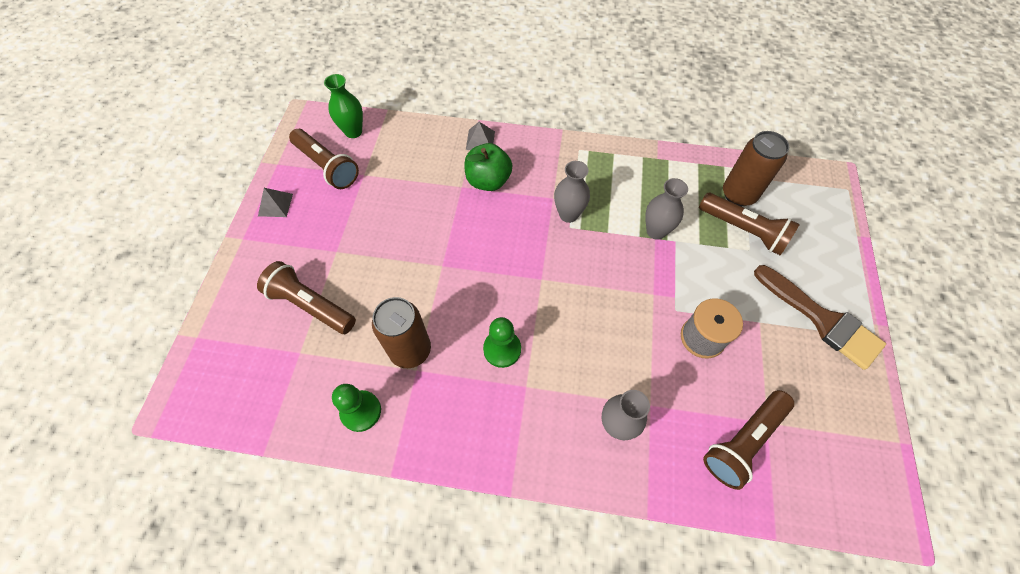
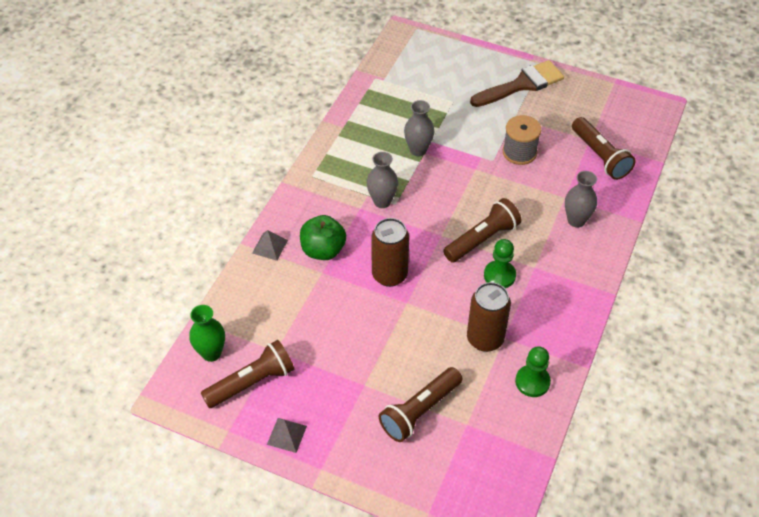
camera: 75 degrees left, 10 degrees down
brown flashlight [699,193,800,255] -> brown flashlight moved to [443,198,521,263]
brown can [723,131,789,206] -> brown can moved to [371,218,409,287]

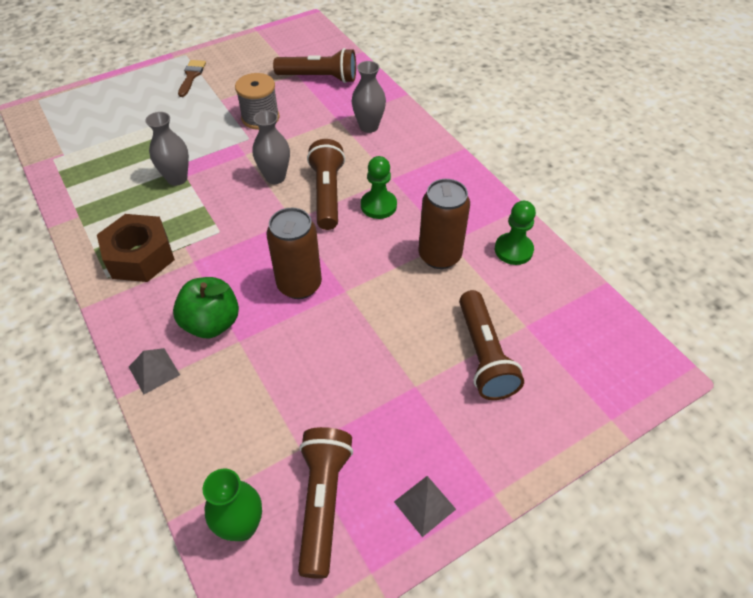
camera: 55 degrees left, 0 degrees up
grey vase [367,152,398,208] -> grey vase moved to [252,110,290,184]
brown brush [470,60,564,107] -> brown brush [178,60,206,97], size x0.53
none -> brown nut [97,214,175,282]

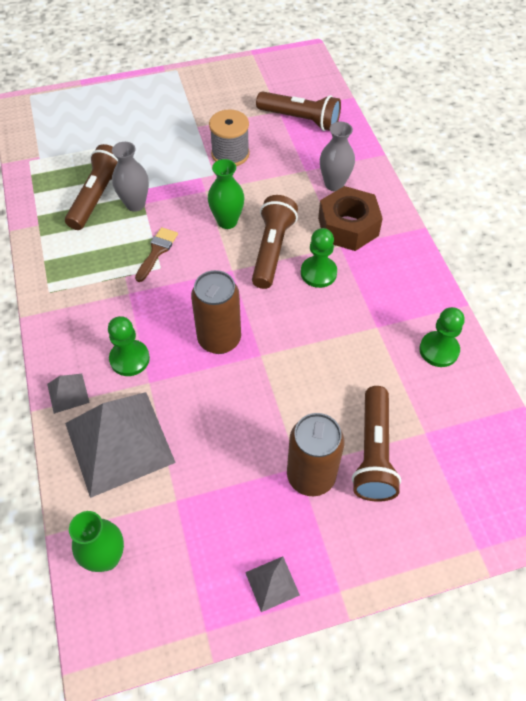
camera: 15 degrees right, 5 degrees up
brown nut [97,214,175,282] -> brown nut moved to [318,186,383,251]
green apple [173,277,239,338] -> green pawn [108,316,150,376]
brown brush [178,60,206,97] -> brown brush moved to [135,227,178,282]
grey vase [252,110,290,184] -> green vase [208,159,245,229]
brown flashlight [298,427,353,579] -> brown flashlight moved to [65,144,118,230]
brown can [419,179,470,269] -> brown can moved to [287,413,344,496]
none -> grey pyramid [65,392,176,498]

